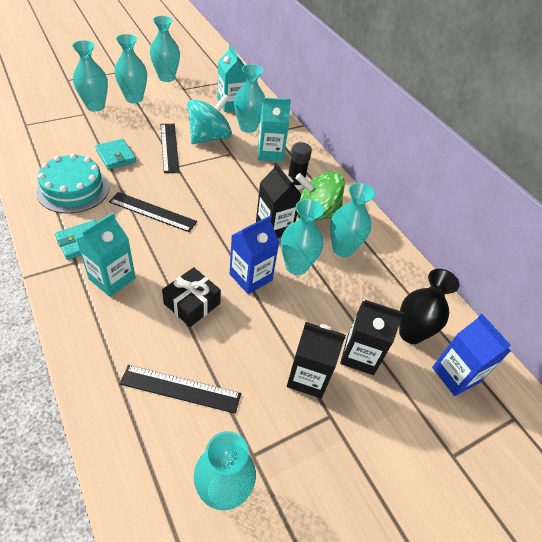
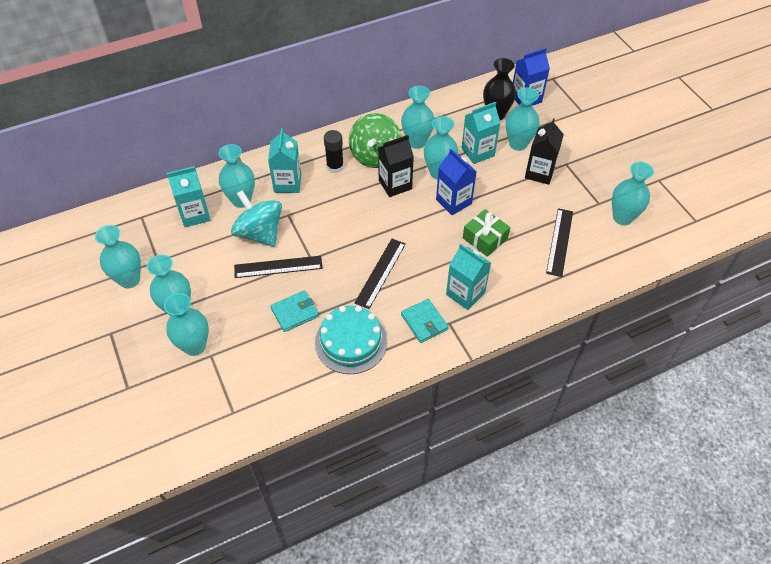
camera: 80 degrees left, 5 degrees up
black gift [162,267,221,327] -> green gift [463,209,510,257]
black carton [340,300,404,375] -> turquoise vase [506,87,540,151]
none -> turquoise carton [462,102,500,164]

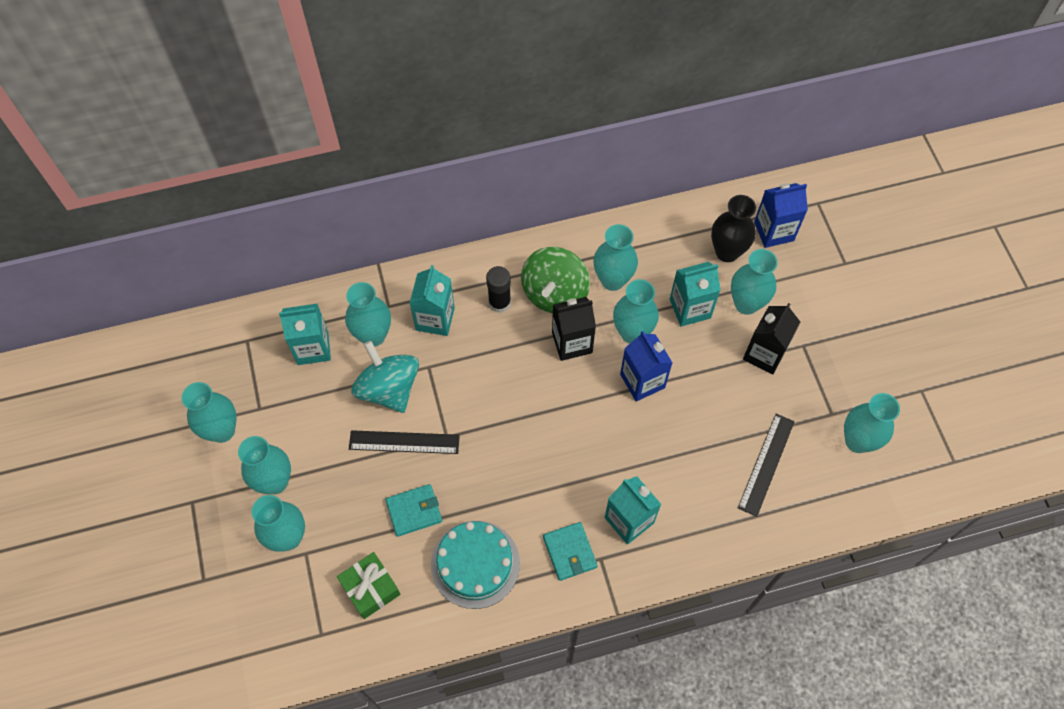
camera: 10 degrees right, 10 degrees up
black ruler [355,239,406,309] -> none
green gift [463,209,510,257] -> green gift moved to [337,552,401,619]

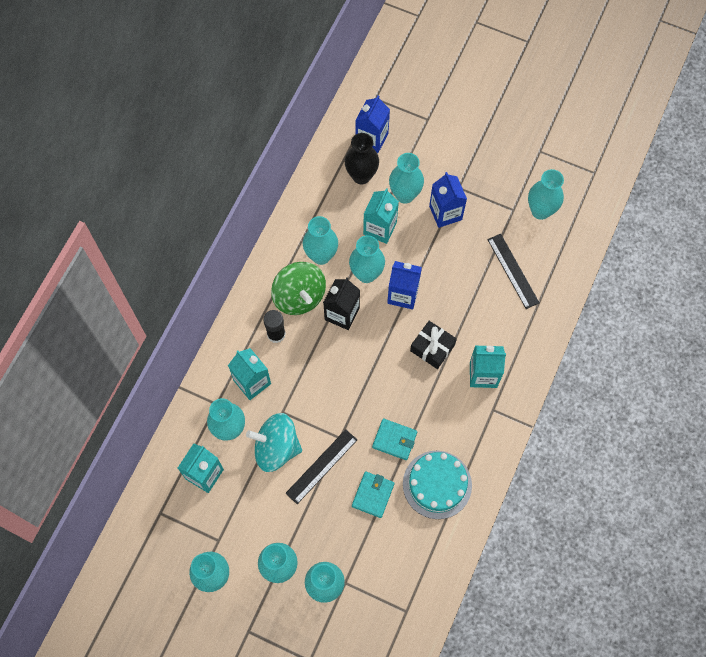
camera: 50 degrees left, 5 degrees up
green gift [337,552,401,619] -> none
turquoise wallet [543,522,598,581] -> turquoise wallet moved to [372,419,417,460]
black carton [743,303,800,374] -> blue carton [429,172,467,228]
none -> black gift [410,321,457,369]

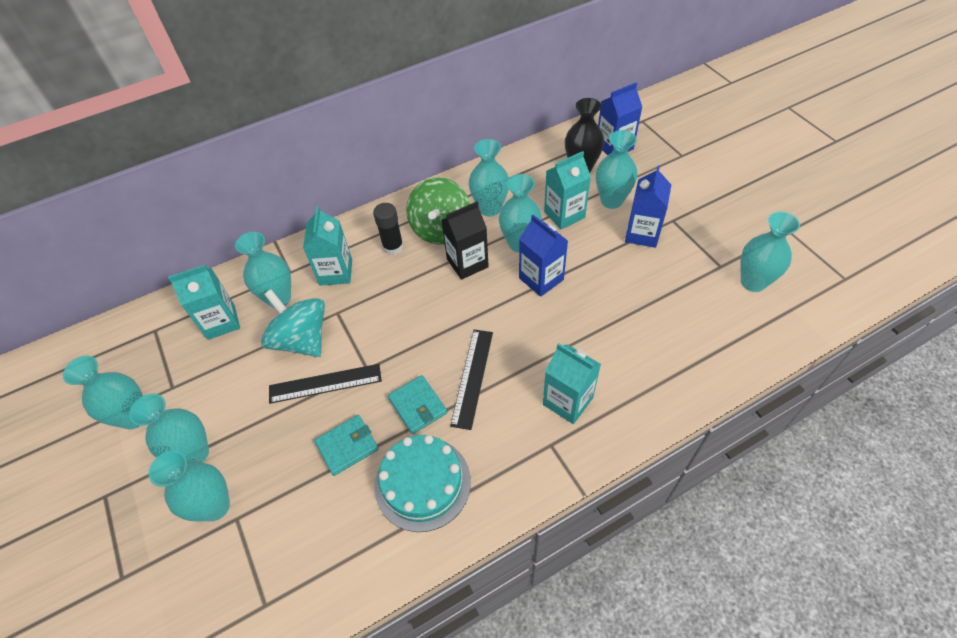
camera: 40 degrees right, 15 degrees down
black gift [410,321,457,369] -> none
black ruler [487,234,540,309] -> black ruler moved to [450,330,493,430]

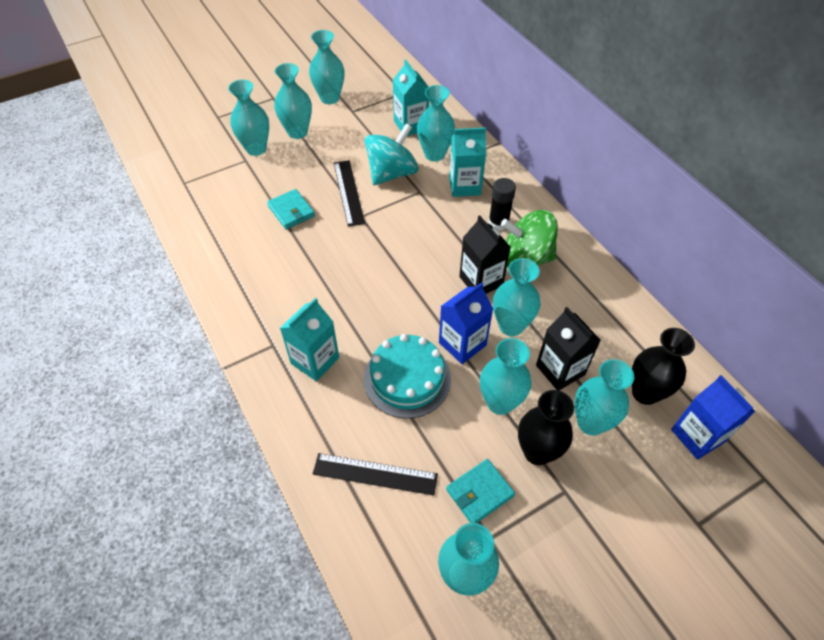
camera: 85 degrees right, 0 degrees up
turquoise cake [374,435,471,532] -> turquoise cake moved to [364,334,451,418]
turquoise wallet [388,375,447,434] -> turquoise wallet moved to [446,459,515,523]
black ruler [450,330,493,430] -> black ruler moved to [313,453,438,496]
turquoise vase [469,139,509,217] -> turquoise vase moved to [480,338,532,415]
turquoise carton [544,151,591,230] -> black carton [536,307,601,390]
blue carton [625,166,671,248] -> black vase [518,390,574,465]

